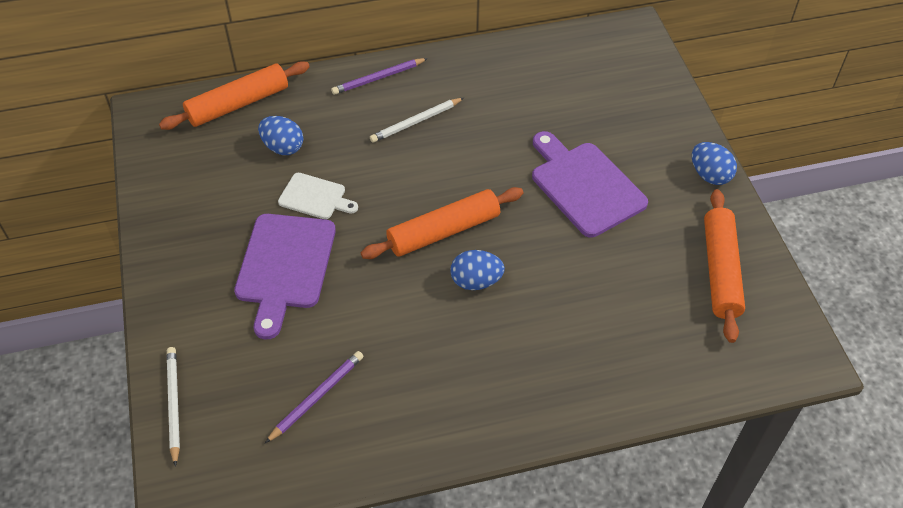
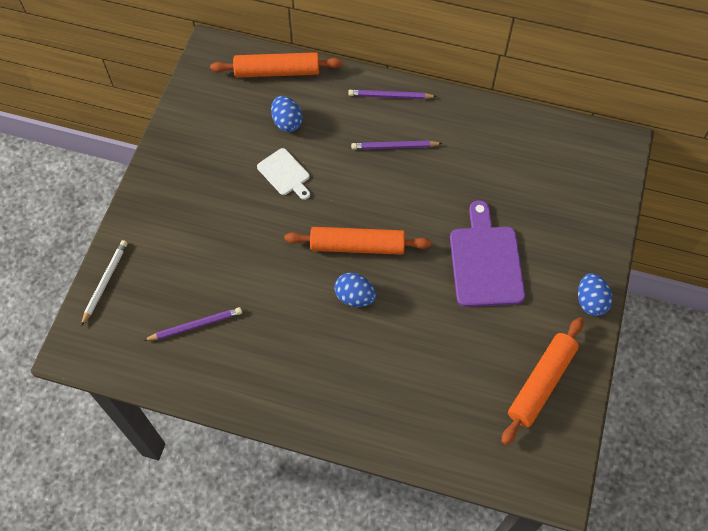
camera: 30 degrees right, 10 degrees up
purple cutting board [234,214,336,340] -> none
white pencil [370,98,464,143] -> purple pencil [351,140,443,150]

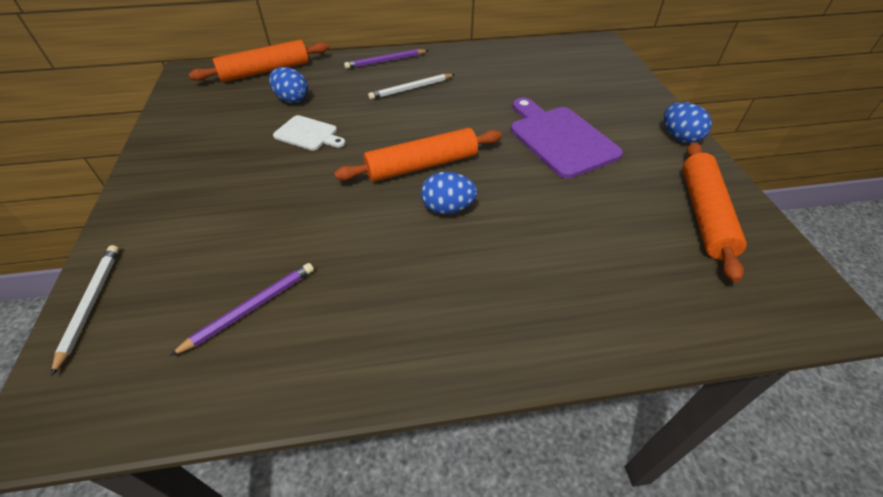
camera: 25 degrees left, 15 degrees down
purple pencil [351,140,443,150] -> white pencil [368,74,455,100]

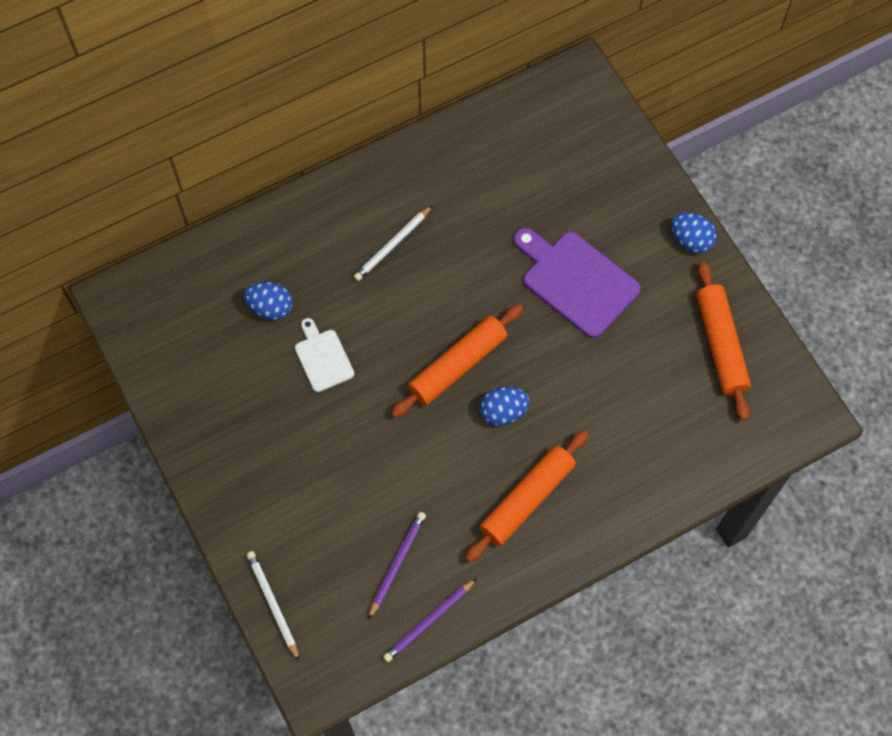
camera: 20 degrees left, 20 degrees up
orange rolling pin [189,40,329,82] -> orange rolling pin moved to [466,430,589,562]
white cutting board [273,115,345,151] -> white cutting board turned 120 degrees counterclockwise [295,318,354,392]
purple pencil [344,49,429,69] -> purple pencil moved to [383,578,477,662]

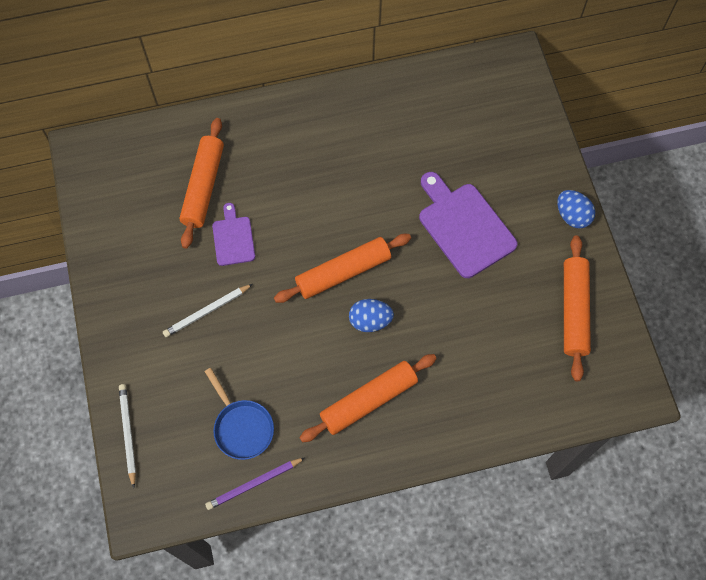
camera: 15 degrees right, 0 degrees up
blue egg [244,282,293,320] -> orange rolling pin [179,118,224,249]
white cutting board [295,318,354,392] -> purple cutting board [212,203,255,266]
white pencil [354,205,433,281] -> white pencil moved to [163,284,253,337]
purple pencil [368,512,426,620] -> blue pan [204,368,274,460]

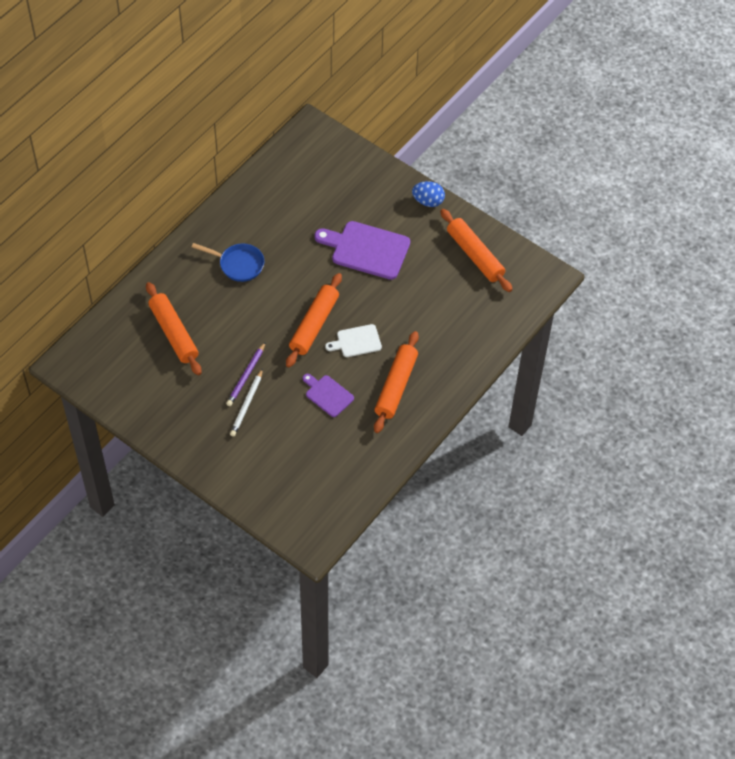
camera: 40 degrees left, 10 degrees down
white pencil [119,384,136,488] -> none
blue pan [204,368,274,460] -> blue pan moved to [192,243,264,282]
purple pencil [205,457,305,510] -> purple pencil moved to [226,342,266,406]
purple cutting board [212,203,255,266] -> purple cutting board moved to [303,374,354,417]
blue egg [349,299,394,332] -> white cutting board [325,324,382,357]

